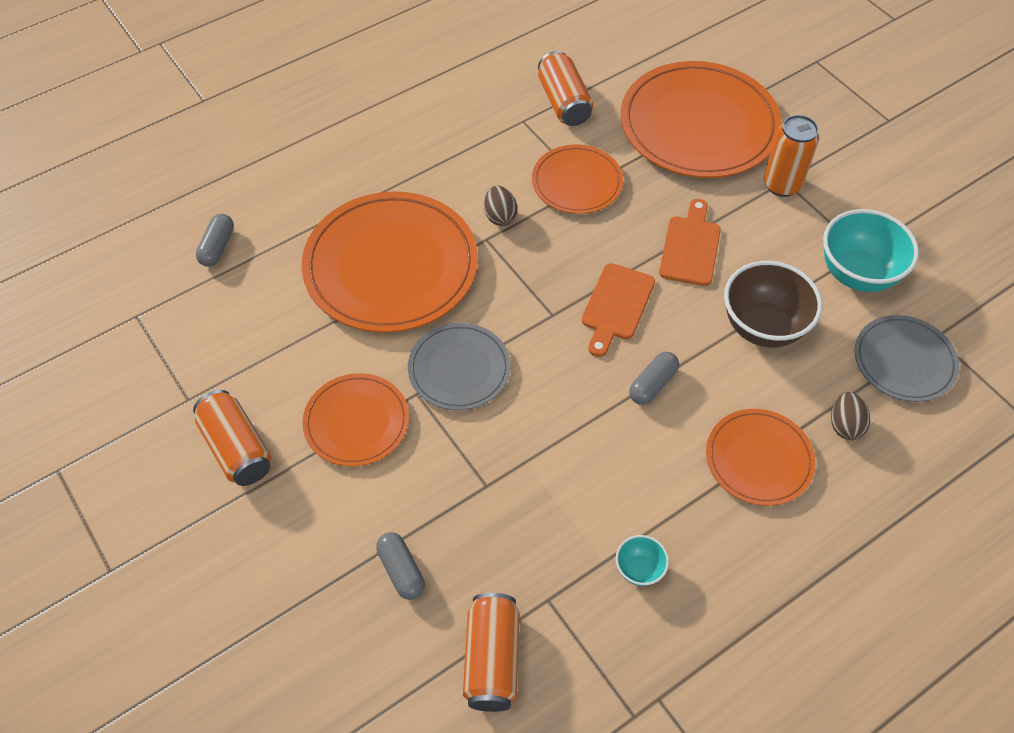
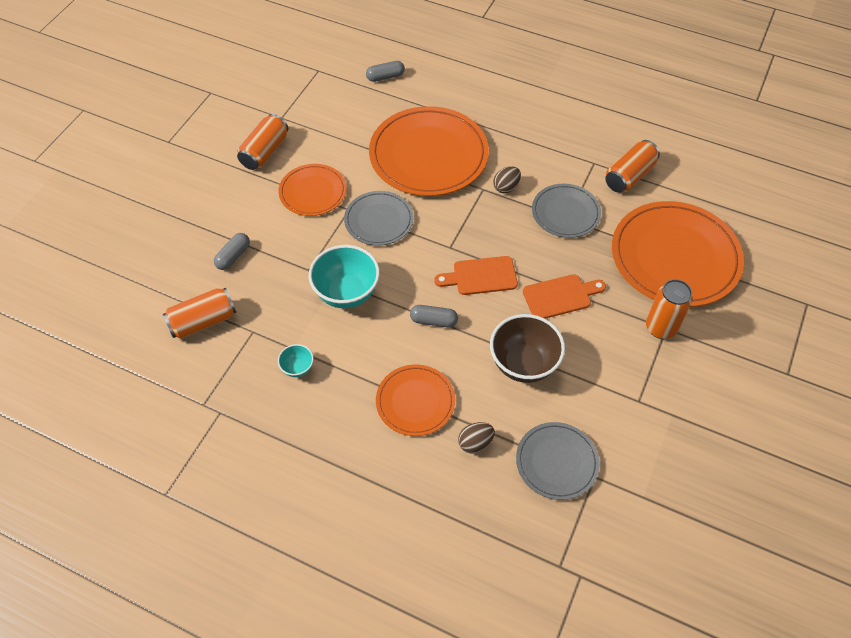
camera: 60 degrees right, 0 degrees up
orange plate [532,145,623,214] -> grey plate [532,184,601,238]
turquoise bowl [823,209,919,292] -> turquoise bowl moved to [309,245,380,308]

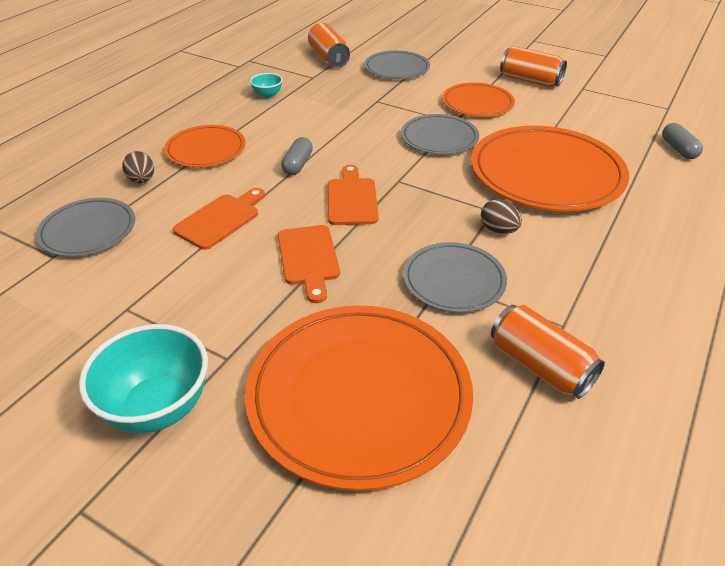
camera: 95 degrees right, 15 degrees down
grey capsule [214,233,250,270] -> grey plate [364,50,430,79]
turquoise bowl [309,245,380,308] -> turquoise bowl moved to [79,324,208,433]
brown bowl [490,314,565,383] -> orange cutting board [172,188,265,250]
orange can [646,279,693,339] -> none

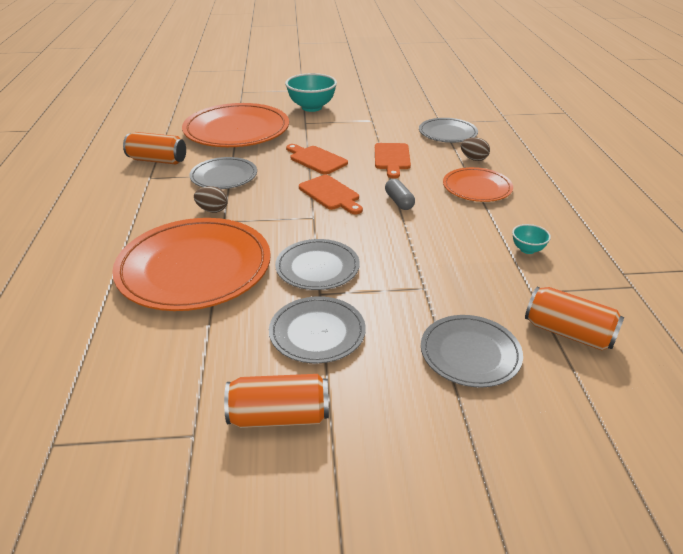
camera: 145 degrees right, 5 degrees down
orange plate [442,83,515,117] -> grey plate [269,296,366,363]
grey capsule [662,123,703,159] -> none

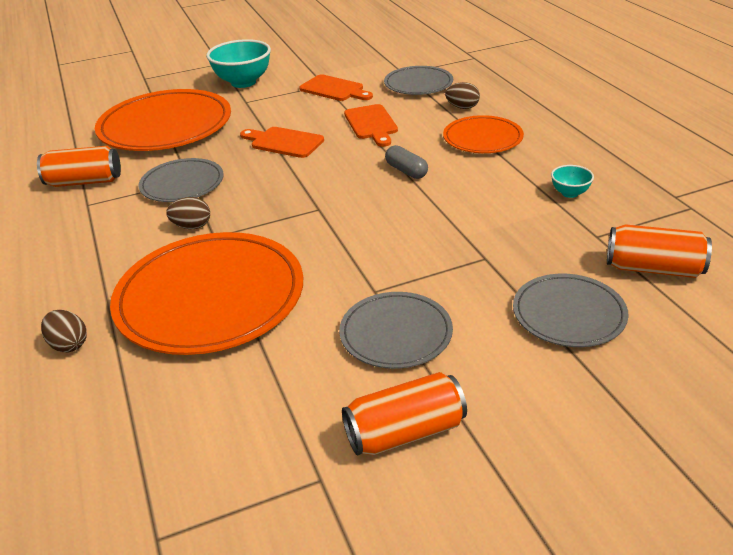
camera: 15 degrees left, 0 degrees up
grey plate [275,239,360,290] -> none
orange cutting board [299,175,363,214] -> orange cutting board moved to [299,74,373,101]
none -> brown egg [41,310,87,353]

